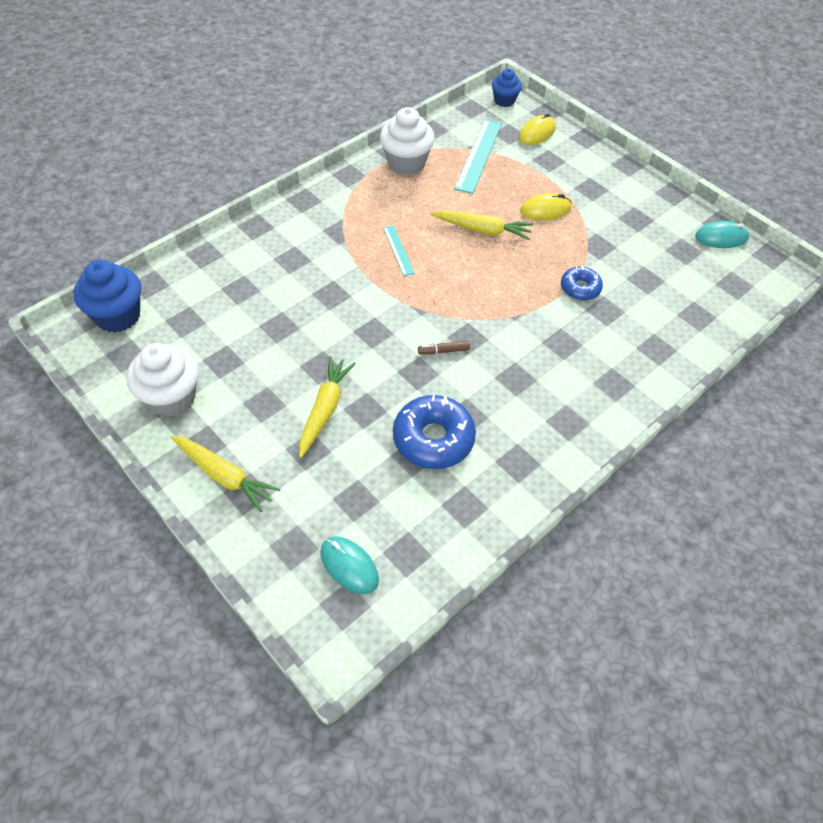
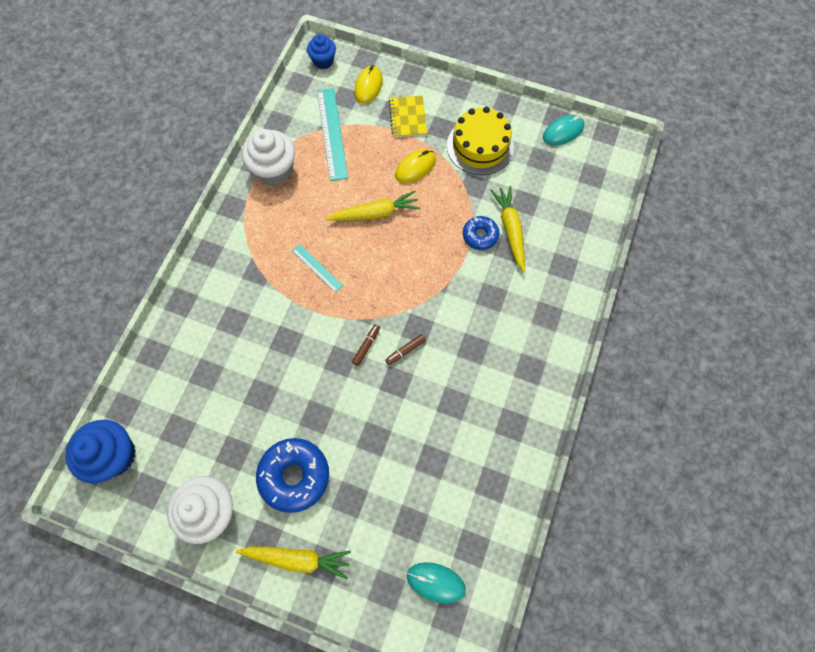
camera: 25 degrees left, 15 degrees up
yellow carrot [299,356,356,458] -> yellow carrot moved to [490,186,525,272]
blue donut [393,395,476,469] -> blue donut moved to [256,438,329,513]
none -> brown marker [352,324,380,366]
none -> yellow notebook [389,96,427,137]
none -> yellow cake [447,107,514,175]

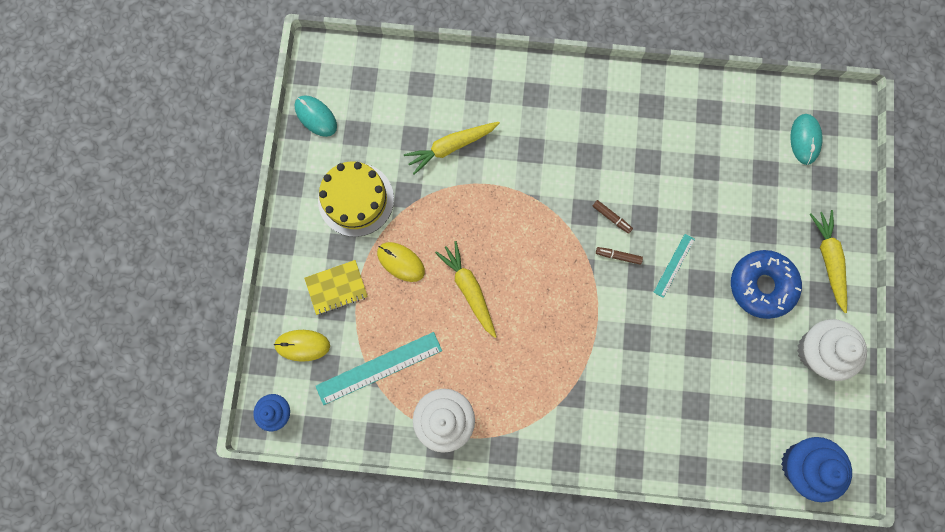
camera: 105 degrees left, 10 degrees up
turquoise ruler [292,244,343,293] -> turquoise ruler moved to [653,234,695,298]
blue donut [463,216,499,250] -> none

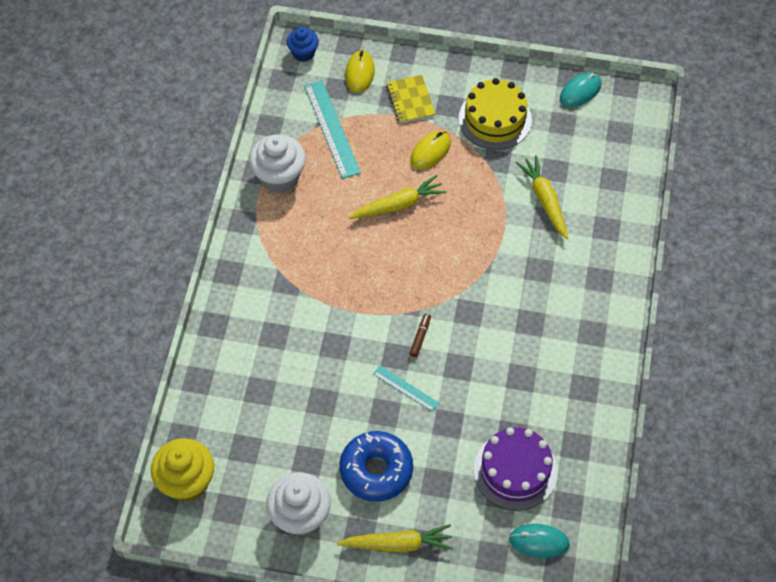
camera: 95 degrees right, 20 degrees down
brown marker [592,200,633,234] -> none
blue cupcake [781,437,852,502] -> yellow cupcake [151,438,214,502]
none -> purple cake [474,427,557,511]

